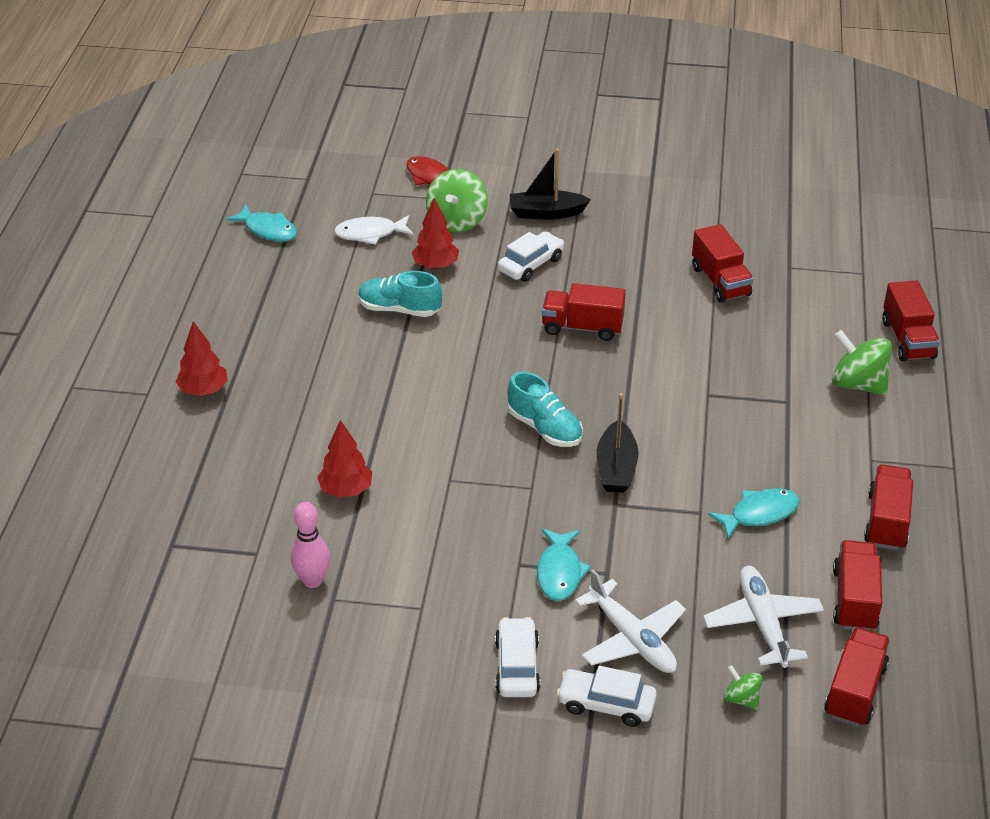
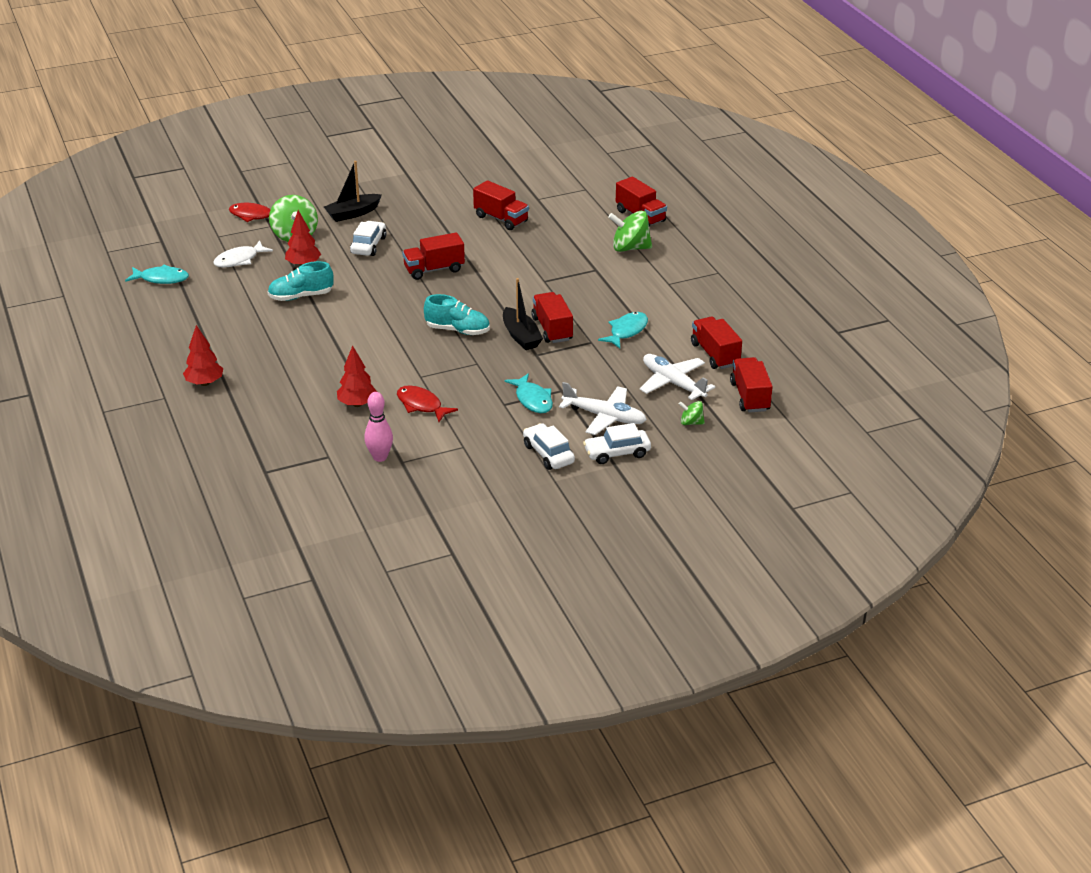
camera: 30 degrees left, 5 degrees down
red truck [864,464,913,550] -> red truck moved to [531,292,573,343]
none -> red fish [397,385,458,422]

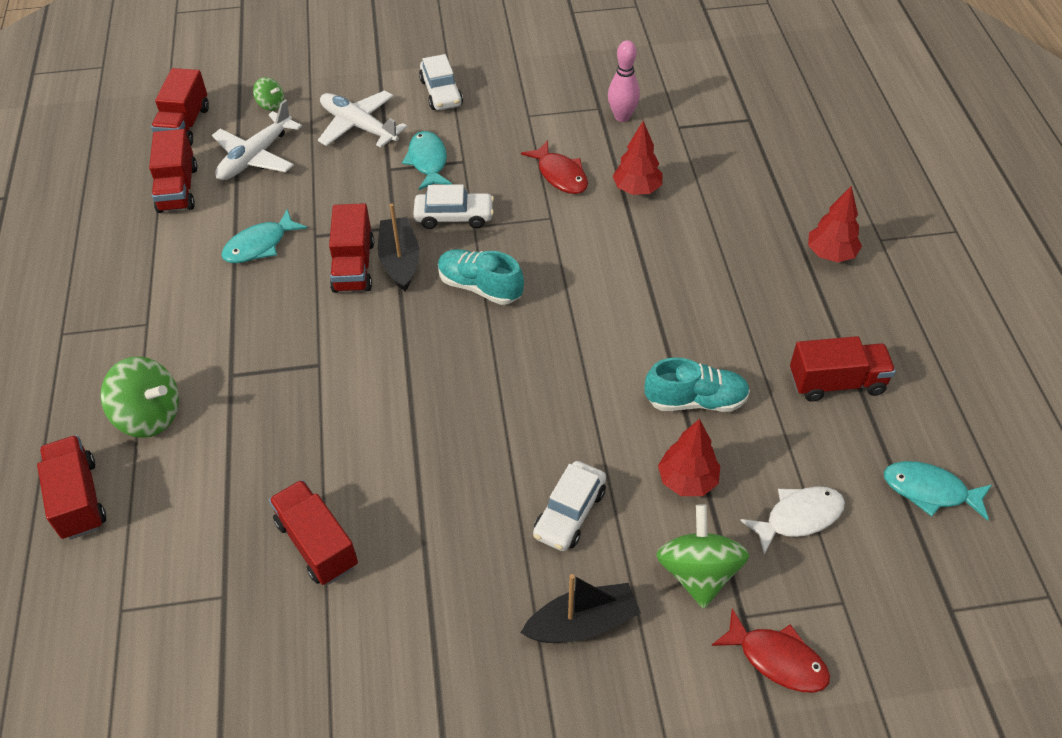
camera: 165 degrees left, 15 degrees up
red truck [402,232,465,280] -> red truck moved to [790,336,896,402]
white car [583,423,651,464] -> white car moved to [413,184,494,229]
white plane [640,354,715,400] -> white plane turned 60 degrees clockwise [212,100,302,180]

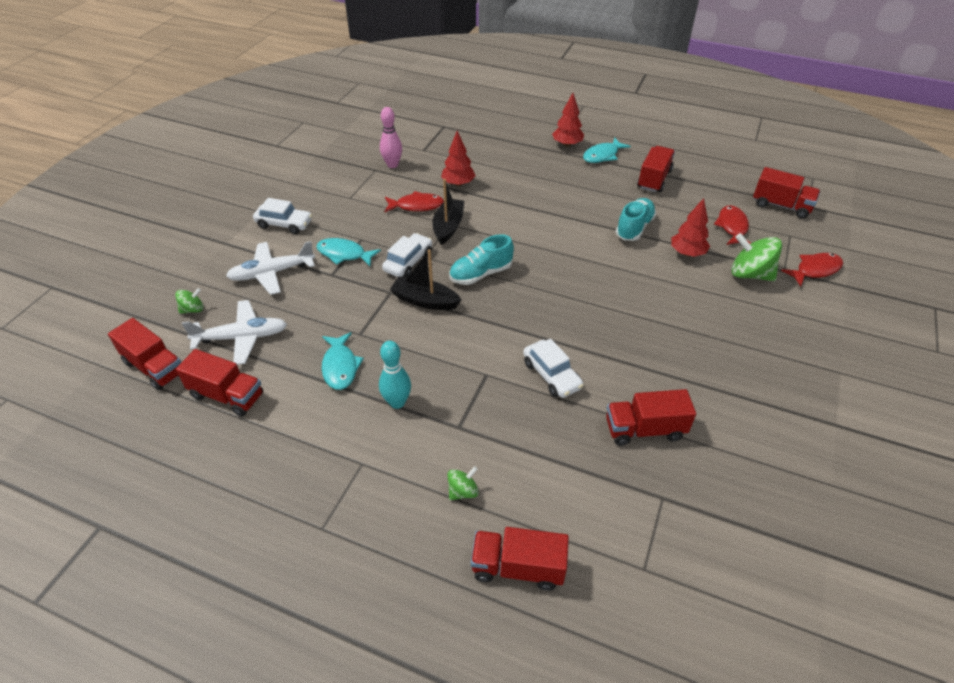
camera: 60 degrees left, 5 degrees down
green spinning top [100,356,179,438] -> green spinning top [447,466,479,500], size x0.53
white plane [212,100,302,180] -> white plane turned 75 degrees counterclockwise [182,300,287,365]
red truck [329,203,374,293] -> red truck moved to [753,167,820,219]
black boat [520,574,641,643] -> black boat moved to [432,179,464,245]
white car [533,461,606,551] -> white car moved to [523,339,584,398]
white fish [740,486,845,554] -> red fish [714,205,751,245]
turquoise fish [884,461,992,521] -> turquoise fish moved to [583,138,631,163]
none -> turquoise bowling pin [379,341,411,409]

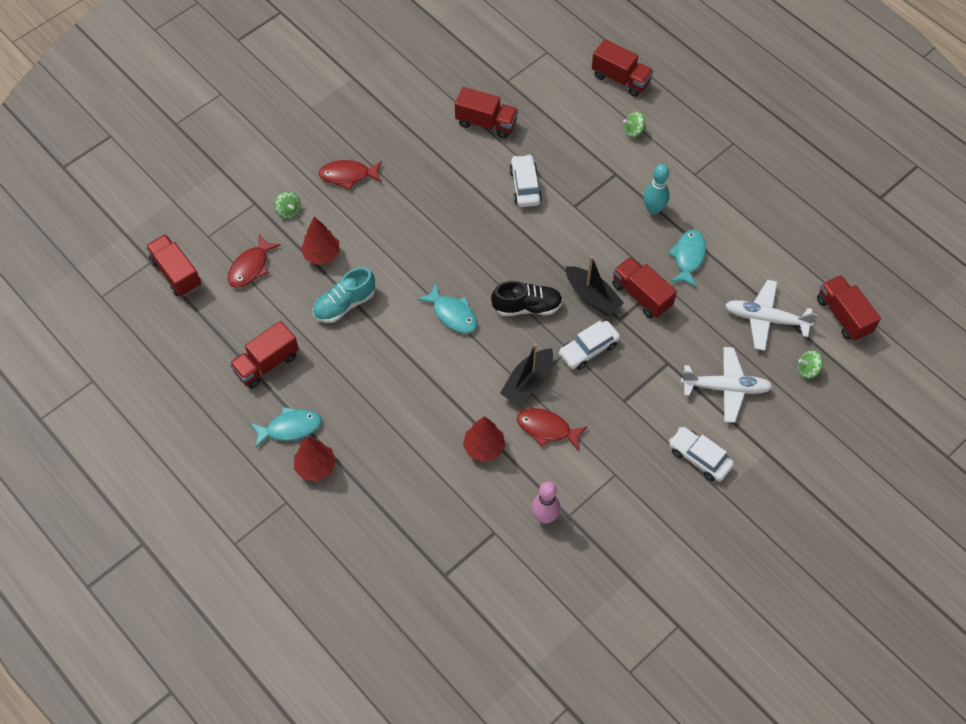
camera: 155 degrees left, 15 degrees up
red truck [176,349,263,417] -> red truck moved to [612,257,677,318]
turquoise fish [316,238,381,266] -> turquoise fish moved to [417,284,477,333]
turquoise shoe [449,234,514,285] -> black shoe [491,281,563,316]
green spinning top [731,233,782,281] -> green spinning top [274,191,301,219], size x0.53
red fish [781,253,843,287] -> red fish moved to [319,160,382,190]

